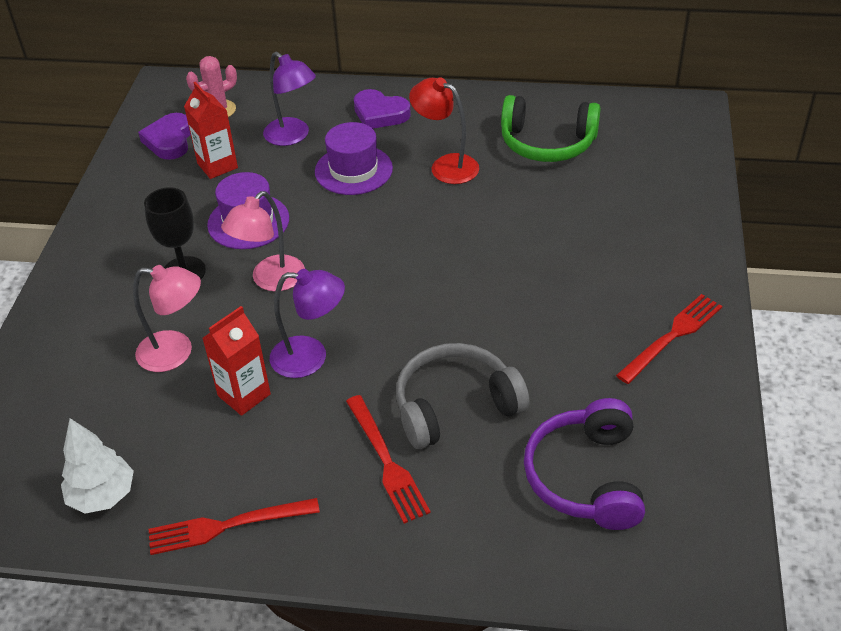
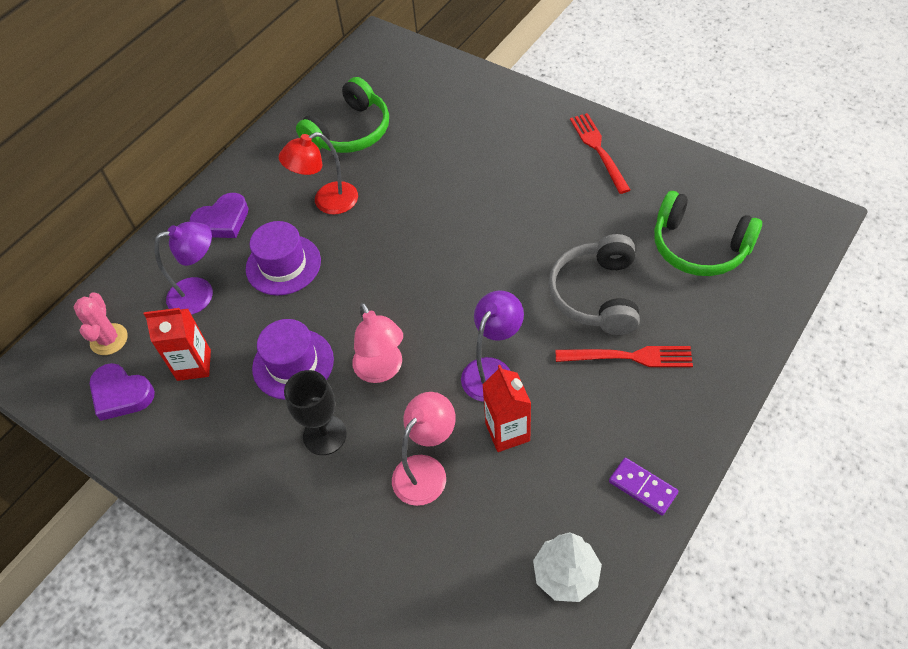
camera: 60 degrees left, 10 degrees up
red fork [149,498,320,555] -> purple domino [609,458,679,516]
purple headphones [524,398,645,530] -> green headphones [654,191,762,276]

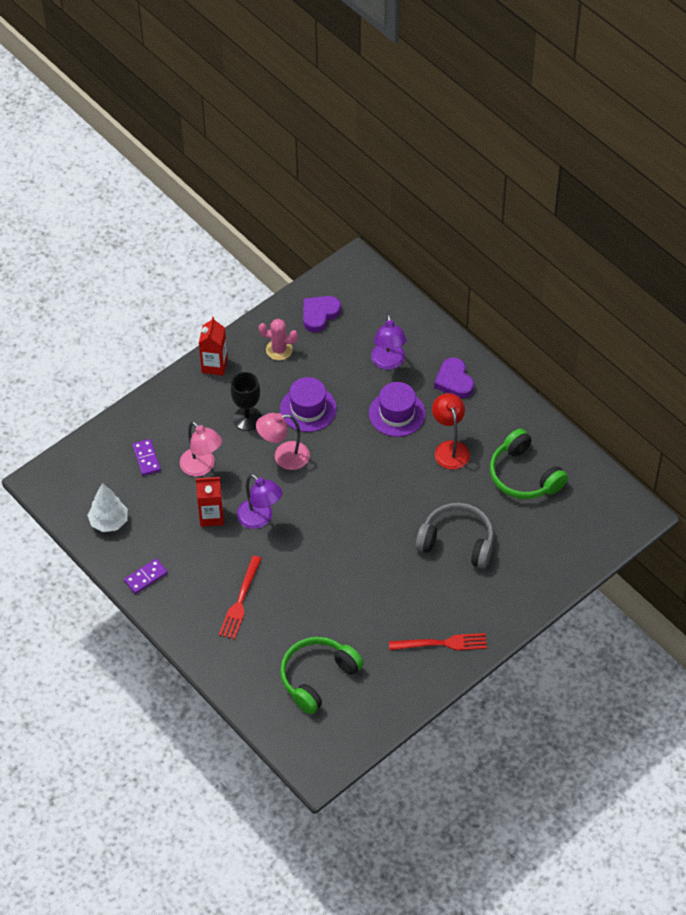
camera: 100 degrees right, 0 degrees up
pink cactus [74,292,128,355] -> pink cactus moved to [259,319,298,360]
red carton [144,308,211,381] -> red carton moved to [199,317,228,375]
grey headphones [548,234,640,335] -> grey headphones moved to [415,503,494,568]
none -> purple domino [132,439,161,476]

